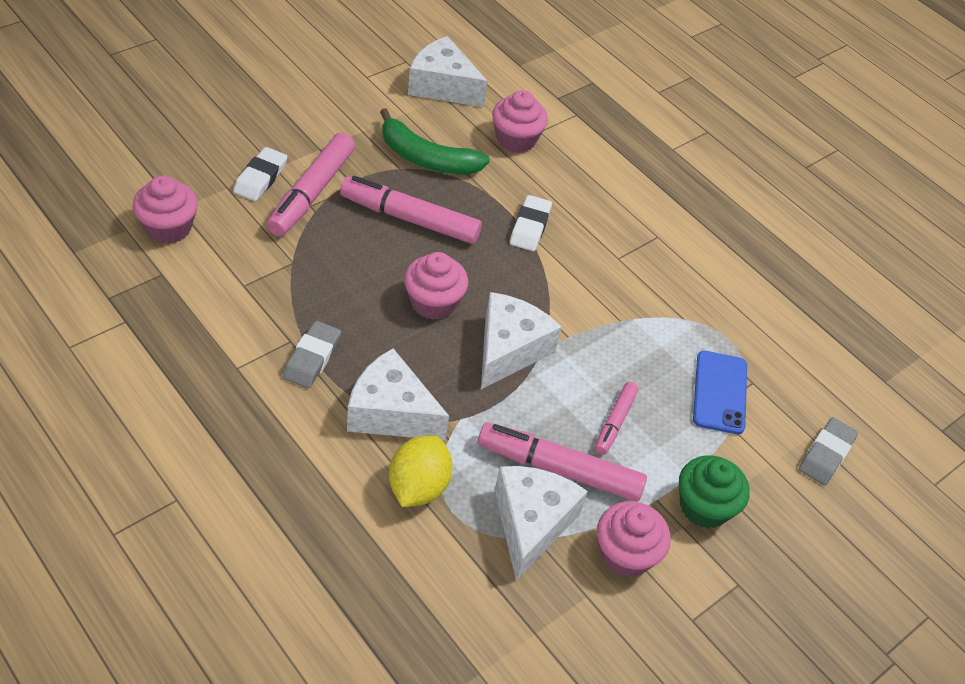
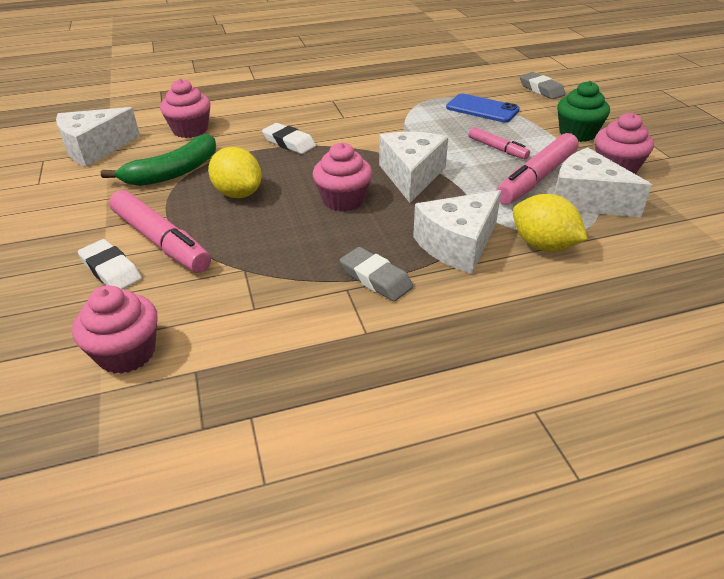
camera: 60 degrees left, 10 degrees down
pink marker [340,176,482,244] -> yellow lemon [208,147,262,198]
white cheese [481,292,562,389] -> white cheese turned 45 degrees clockwise [379,132,448,203]

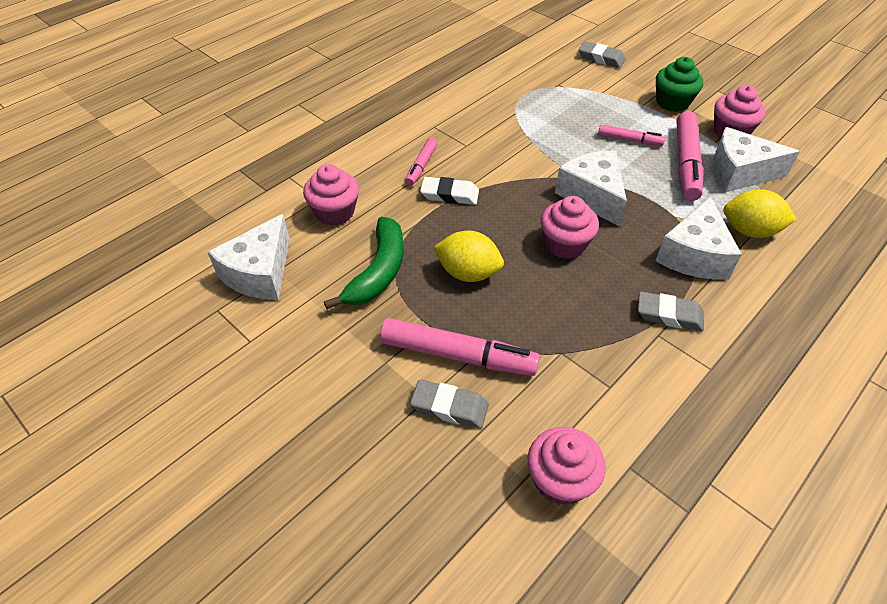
camera: 30 degrees left, 10 degrees up
white eraser [78,239,142,290] -> grey eraser [410,380,489,428]
blue phone [446,94,520,123] -> none
none -> pink marker [405,138,438,186]

